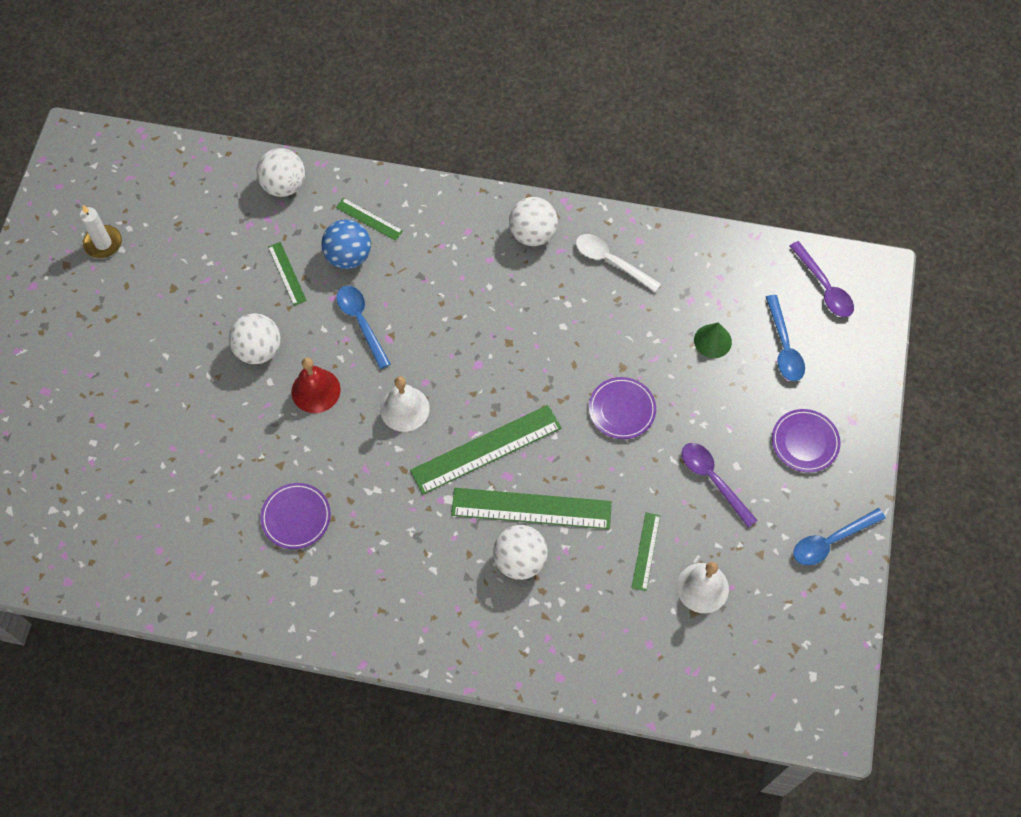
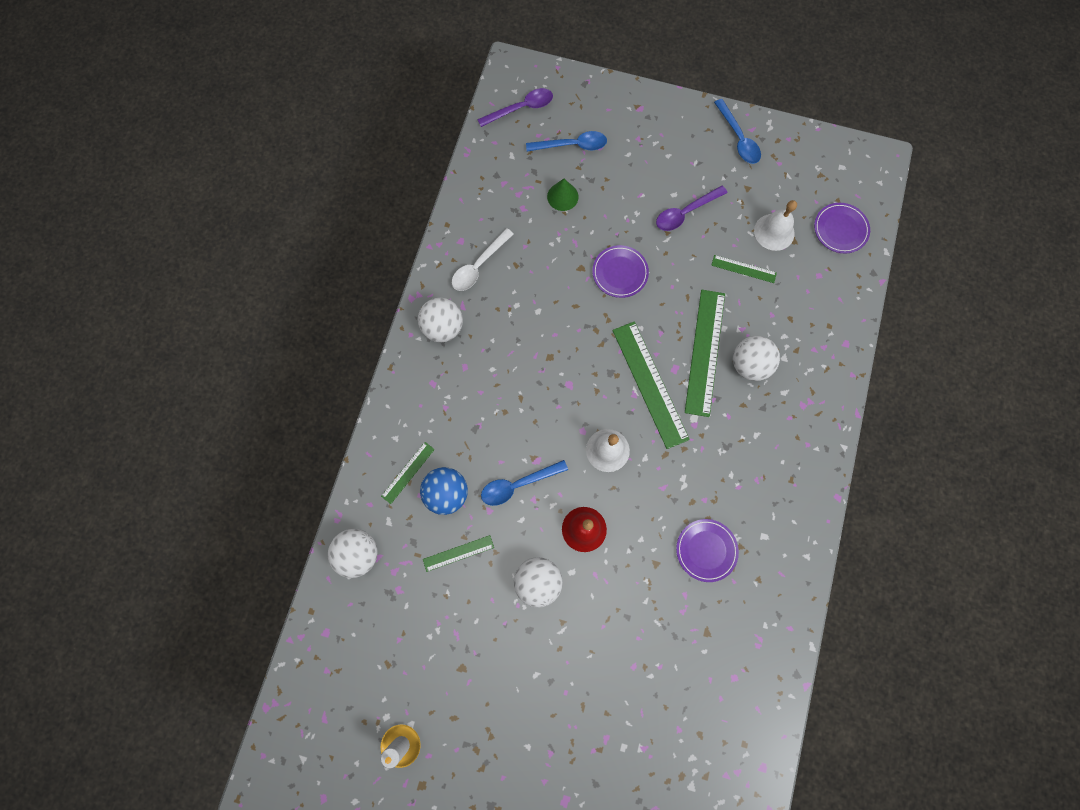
camera: 85 degrees left, 10 degrees up
purple plate [772,409,841,472] -> purple plate moved to [814,203,870,254]

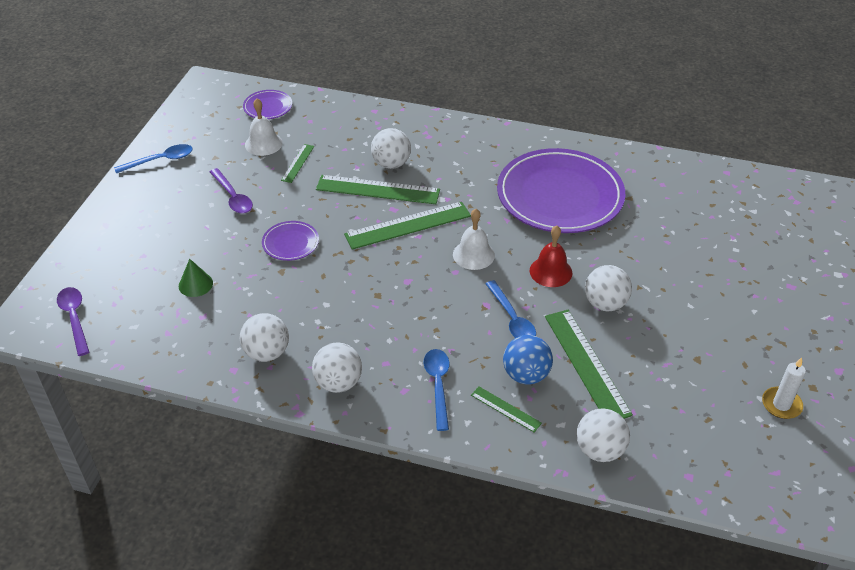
camera: 90 degrees left, 30 degrees down
green ruler [423,535,494,572] -> green ruler [545,310,633,419], size x1.98
white spoon [452,228,514,291] -> white ball [240,313,289,362]
blue spoon [526,131,607,151] -> blue spoon moved to [423,349,450,431]
purple plate [676,519,739,582] -> purple plate [497,148,625,233], size x2.34

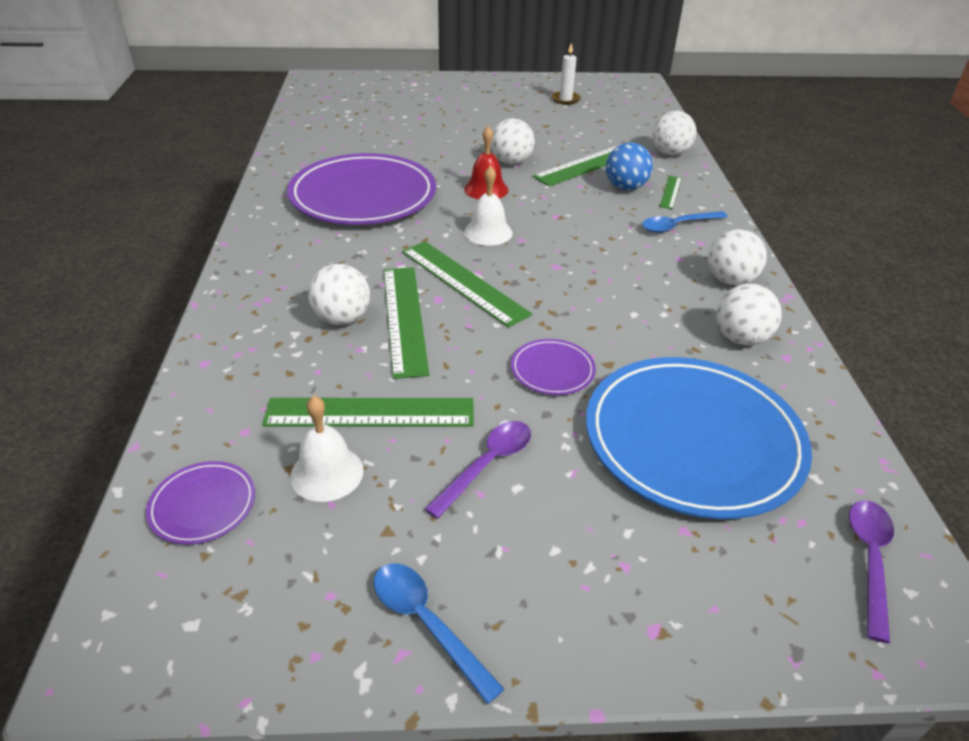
camera: 110 degrees left, 5 degrees down
purple spoon [57,287,89,356] -> purple spoon turned 150 degrees clockwise [849,500,894,643]
green cone [179,259,213,297] -> blue plate [586,357,812,519]
green ruler [281,144,314,183] -> green ruler [262,398,474,426], size x1.98
blue spoon [485,280,536,338] -> none

